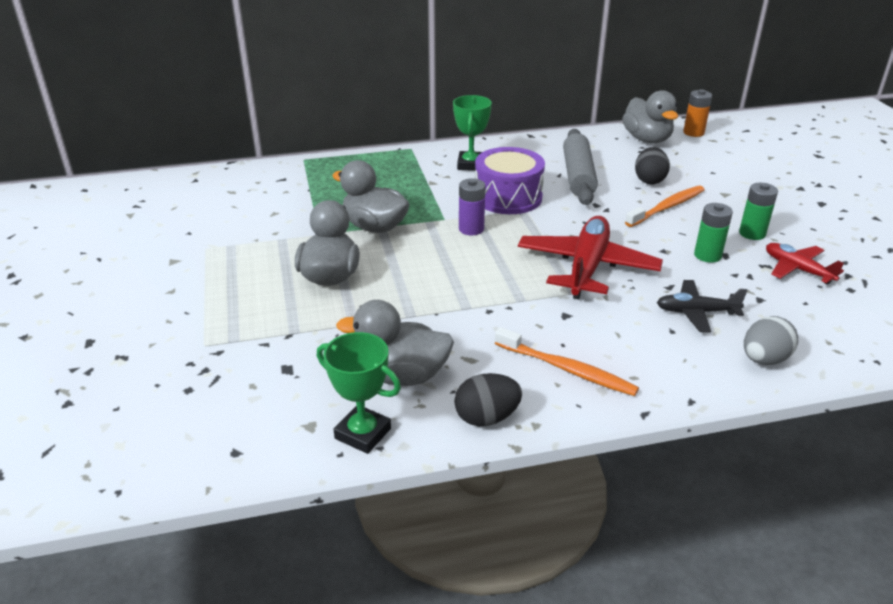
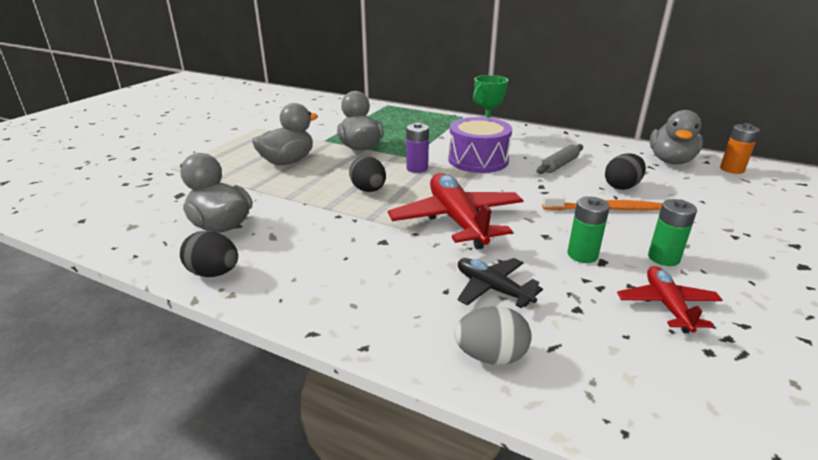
camera: 40 degrees right, 5 degrees down
green trophy [317,332,401,454] -> none
orange toothbrush [495,327,639,396] -> none
red plane [518,216,663,299] -> red plane turned 75 degrees counterclockwise [388,173,523,250]
grey rolling pin [563,129,598,205] -> grey rolling pin [537,144,583,174], size x0.59
none -> black egg [349,156,386,192]

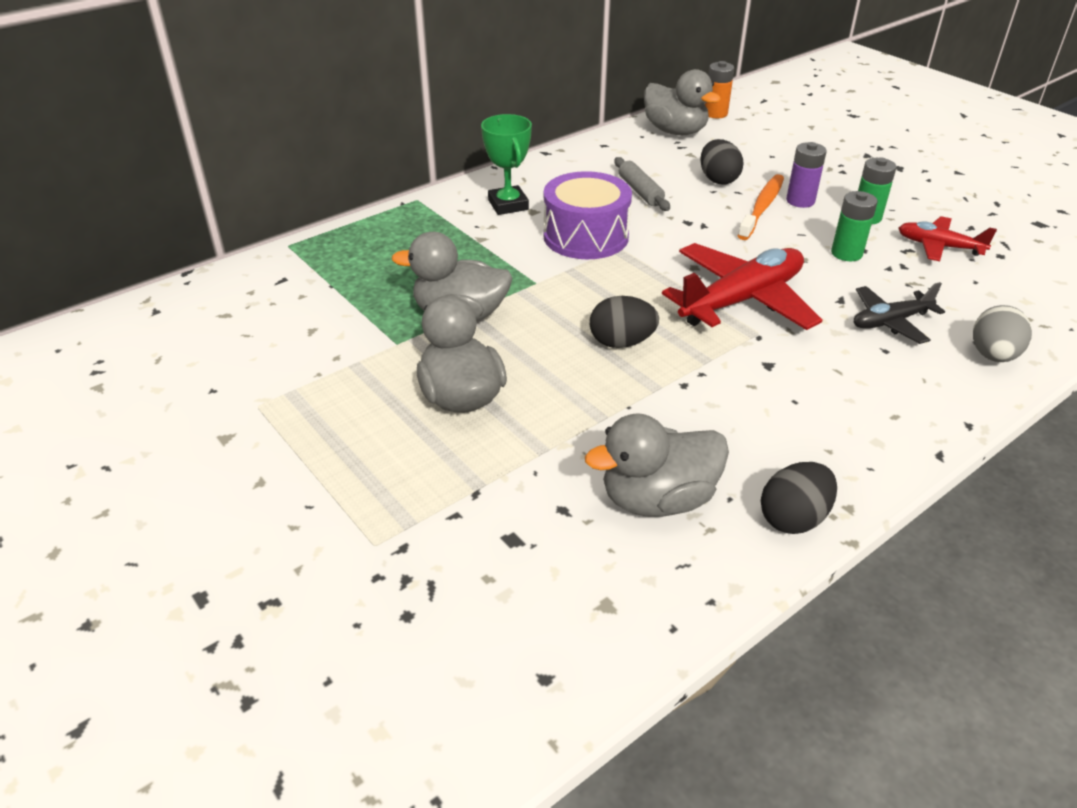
camera: 65 degrees left, 10 degrees up
red plane [388,173,523,250] -> red plane turned 135 degrees clockwise [662,243,822,330]
purple battery [406,122,429,173] -> purple battery moved to [786,142,827,208]

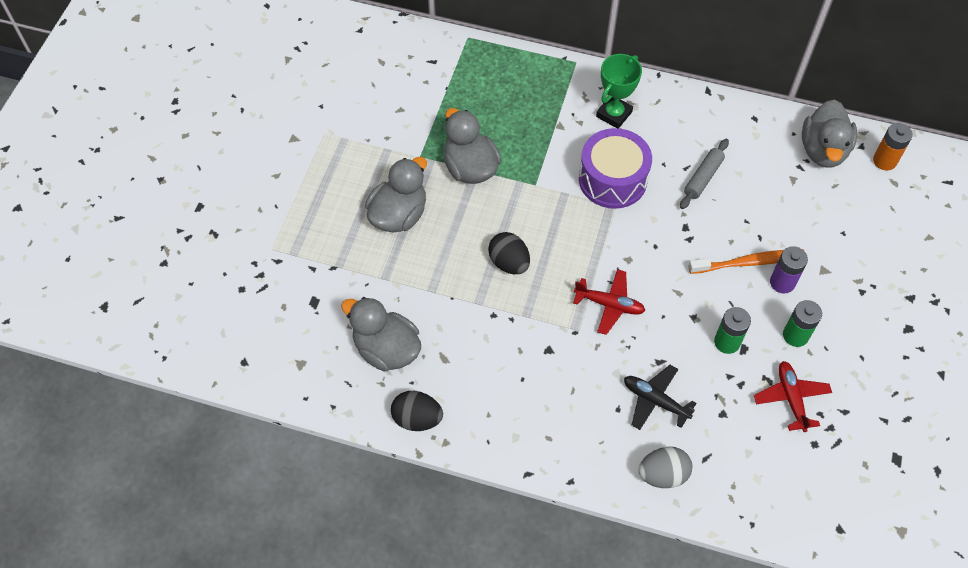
camera: 55 degrees right, 20 degrees up
red plane [662,243,822,330] -> red plane [573,269,645,335], size x0.56
black egg [701,139,744,184] -> none

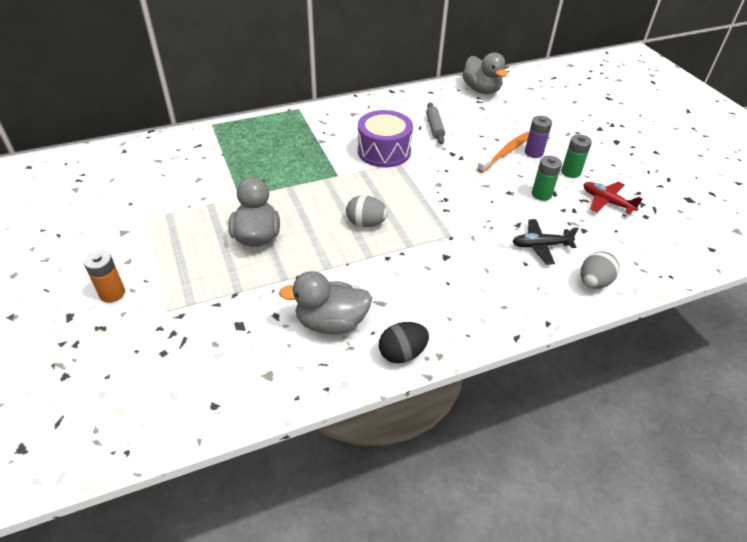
camera: 40 degrees left, 15 degrees down
grey duck [443,108,501,184] -> none
black egg [488,232,530,274] -> grey egg [346,195,388,227]
red plane [573,269,645,335] -> none
green trophy [596,54,642,128] -> none
orange battery [873,123,913,170] -> orange battery moved to [84,250,125,303]

